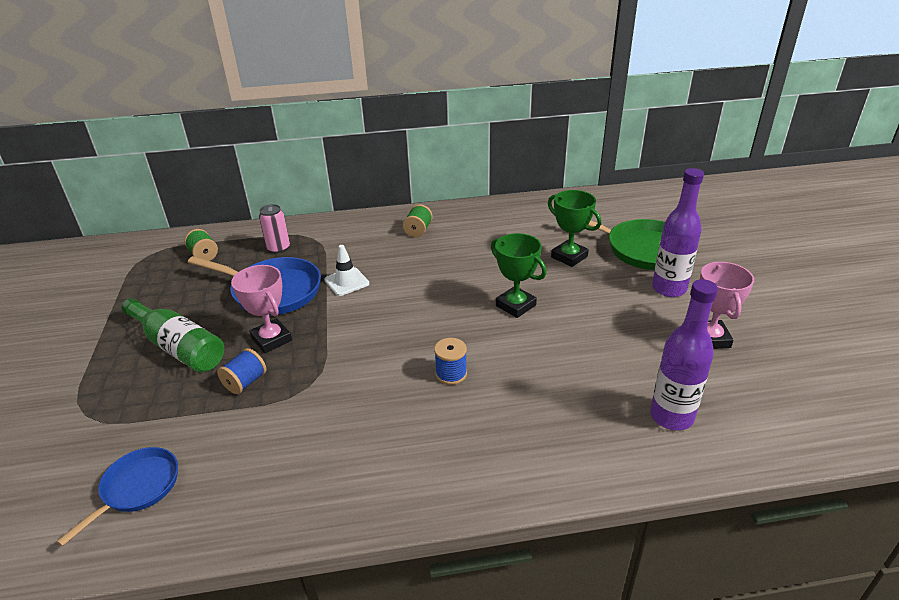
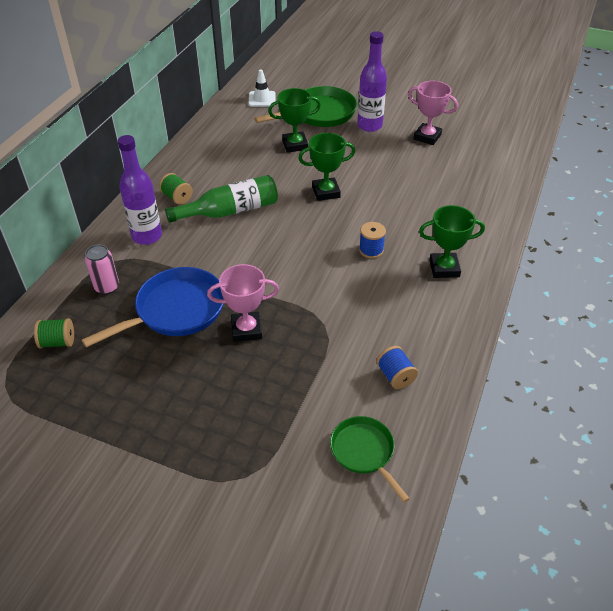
camera: 60 degrees left, 10 degrees up
blue pan [56,447,178,546] -> green pan [330,416,410,502]
green bottle [122,298,224,372] -> green bottle moved to [165,175,278,223]
blue spool [217,348,267,394] -> blue spool moved to [376,346,418,389]
white traffic cone [324,245,369,296] -> white traffic cone moved to [248,69,276,107]
purple bottle [650,279,718,430] -> purple bottle moved to [118,135,162,245]
none -> green trophy [419,205,485,278]

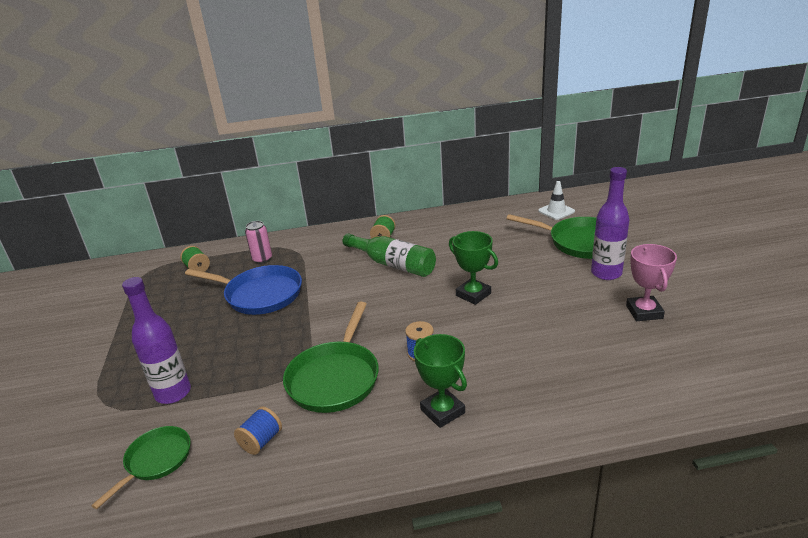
camera: 60 degrees right, 15 degrees down
purple bottle [118,135,162,245] -> purple bottle moved to [122,277,191,404]
pink trophy [207,264,279,342] -> none
green trophy [268,88,321,153] -> none
none -> green pan [283,302,379,413]

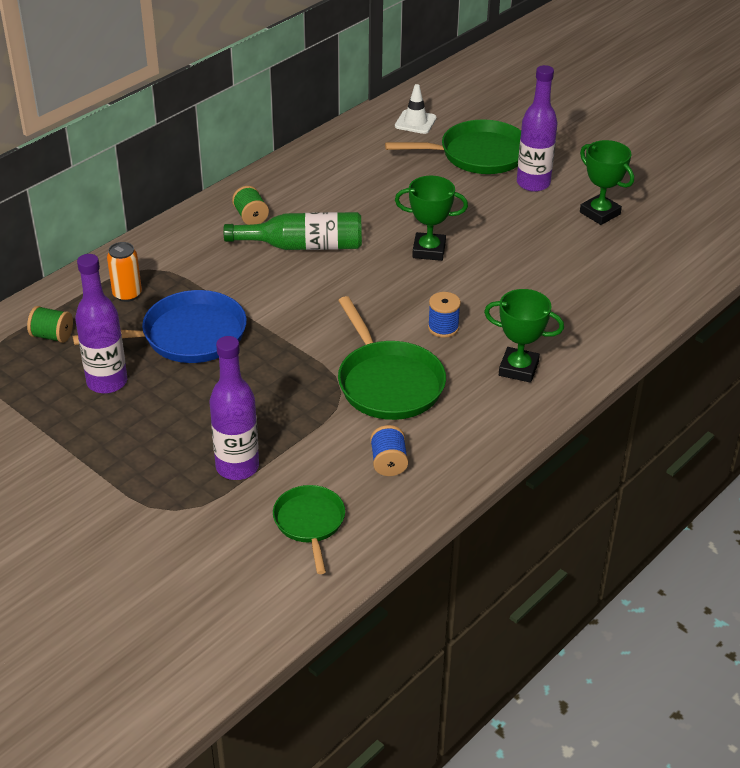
camera: 40 degrees left, 10 degrees up
pink can [245,221,272,264] -> orange can [107,242,142,302]
pink trophy [626,244,677,321] -> green trophy [580,140,634,225]
none -> purple bottle [75,254,127,394]

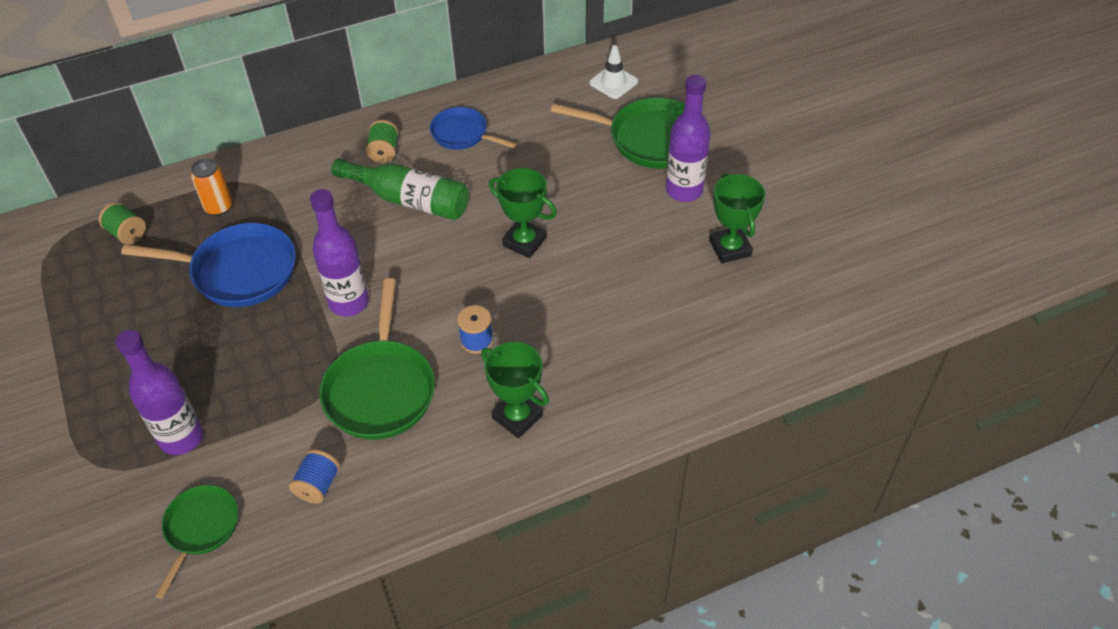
camera: 25 degrees right, 10 degrees up
purple bottle [75,254,127,394] -> purple bottle moved to [310,189,369,316]
none -> blue pan [430,107,516,150]

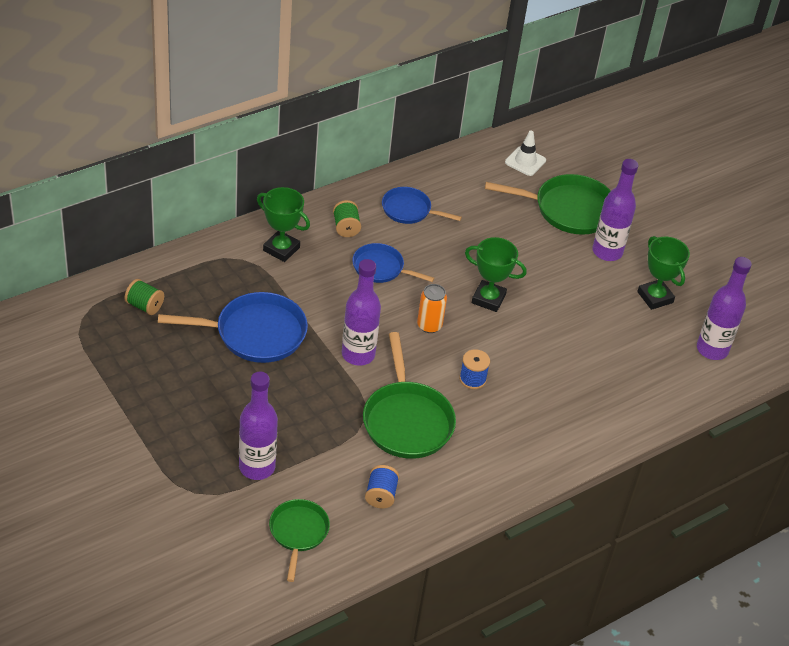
camera: 15 degrees left, 5 degrees down
orange can [191,158,232,216] -> orange can moved to [417,284,447,333]
green bottle [331,158,469,220] -> blue pan [352,243,434,283]
green trophy [481,342,549,438] -> green trophy moved to [257,187,310,262]
none -> purple bottle [697,257,752,360]

